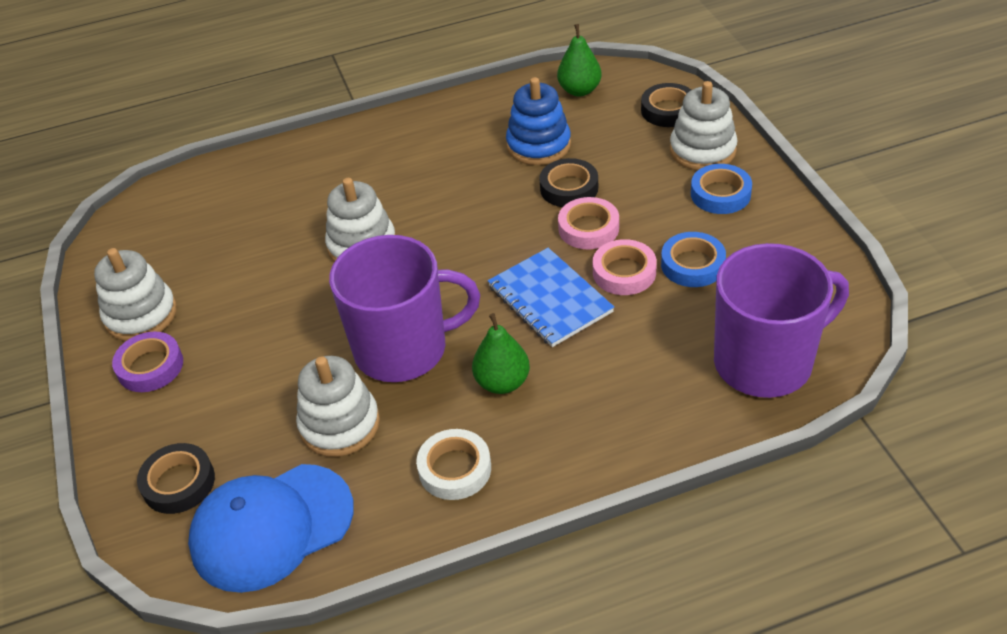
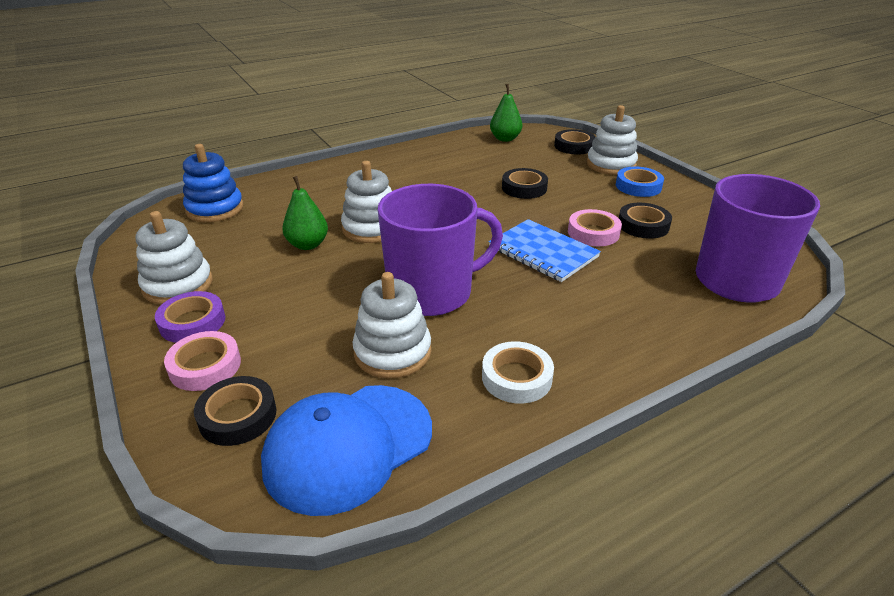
camera: 15 degrees left, 10 degrees down
green pear [472,313,530,394] -> green pear moved to [282,176,328,250]
blue stacking toy [506,77,571,165] -> blue stacking toy moved to [183,144,243,222]
pink tape [558,197,619,249] -> pink tape moved to [164,331,241,391]
blue tape [661,232,726,287] -> black tape [619,203,672,239]

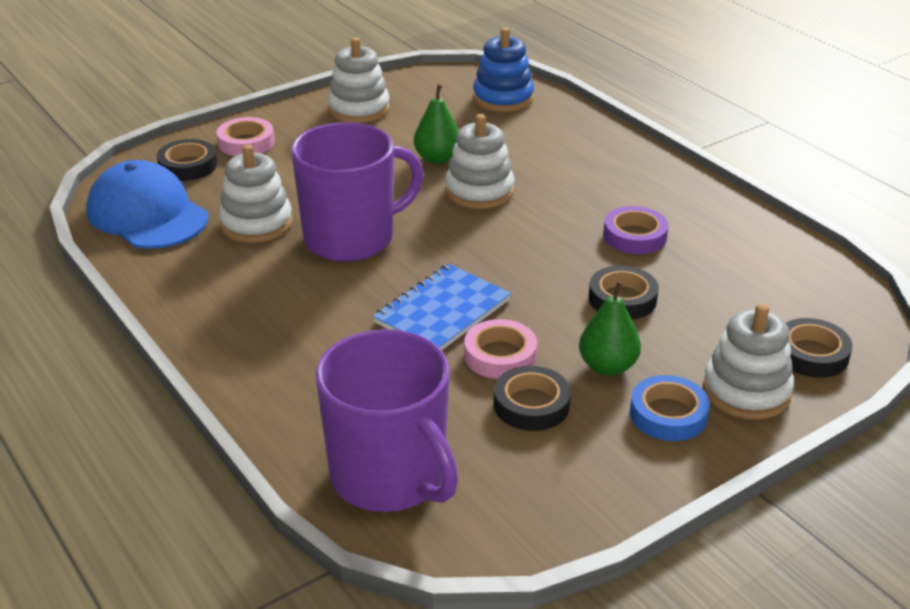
camera: 85 degrees right, 0 degrees up
purple tape [155,291,225,343] -> purple tape moved to [603,206,668,254]
purple mug [378,184,503,316] -> purple mug turned 90 degrees counterclockwise [291,122,424,262]
white tape [482,341,554,404] -> none
green pear [490,84,522,142] -> green pear moved to [579,281,641,376]

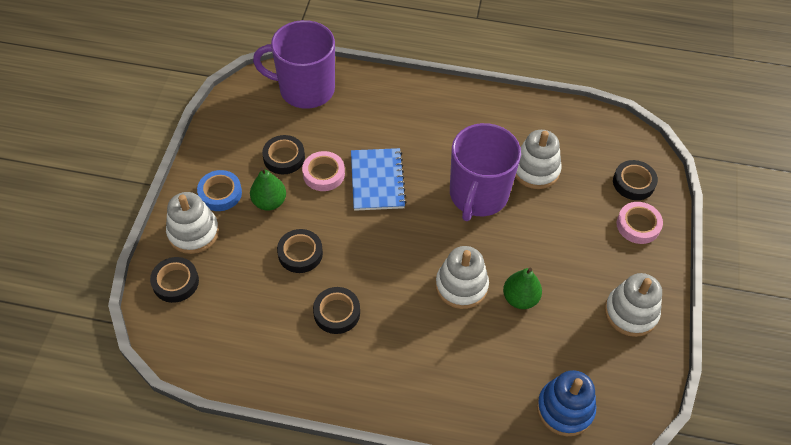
camera: 135 degrees right, 20 degrees up
blue cap [86,160,208,249] -> none
purple tape [603,206,668,254] -> black tape [313,287,360,334]

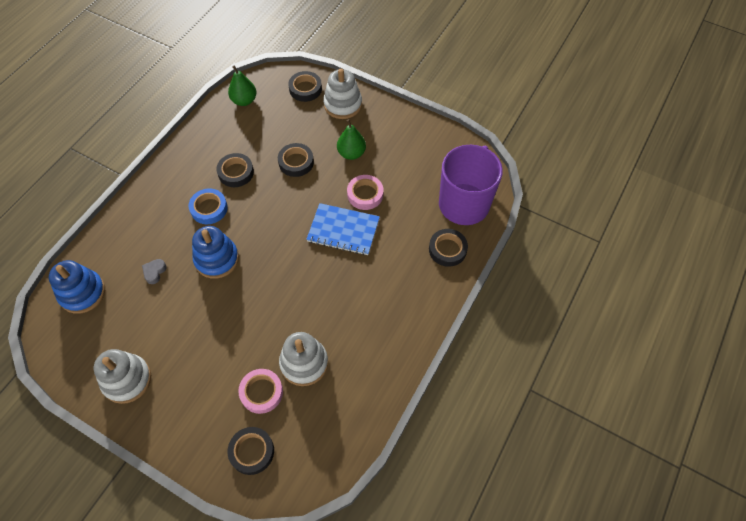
camera: 110 degrees right, 5 degrees up
blue tape [197,170,242,211] -> blue tape moved to [189,189,228,224]
black tape [262,135,305,174] -> black tape moved to [429,229,468,267]
white stacking toy [435,246,489,309] -> blue stacking toy [192,226,239,279]
purple mug [450,123,521,221] -> none
green pear [503,268,542,309] -> green pear moved to [228,66,257,106]
pink tape [616,202,663,244] -> pink tape moved to [238,369,283,414]
none -> grey heart [142,259,167,284]

